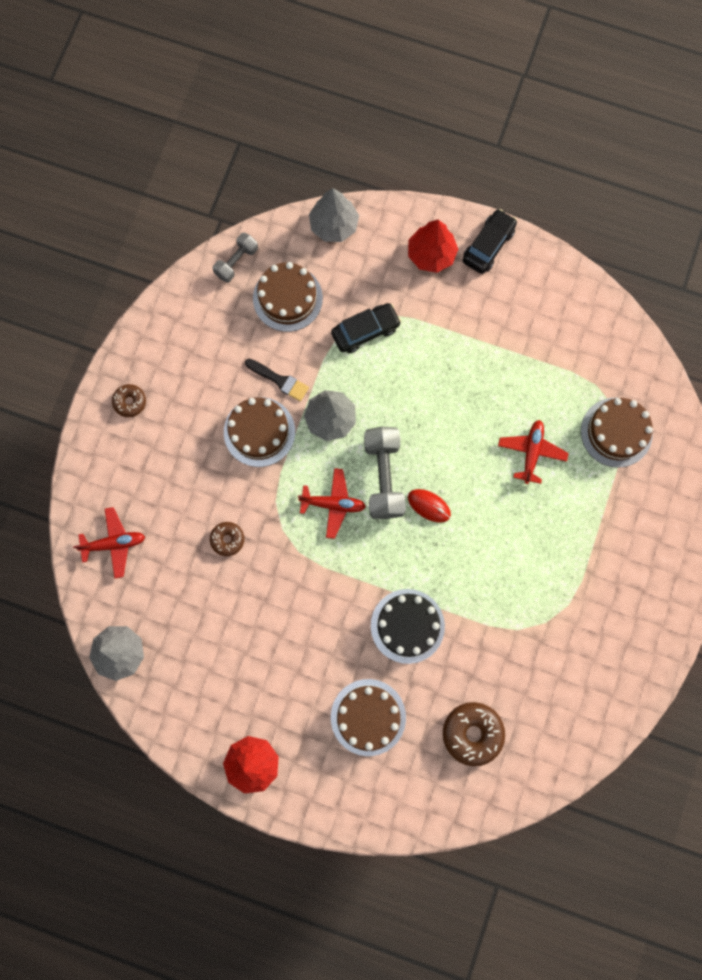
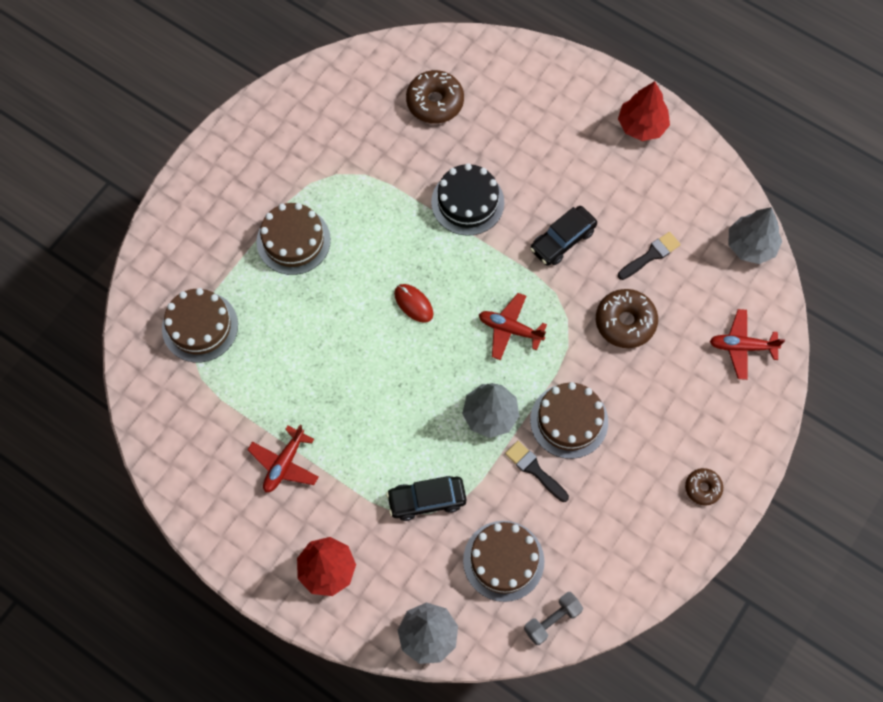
camera: 165 degrees left, 10 degrees down
brown donut [210,522,244,556] -> brown donut [596,289,658,348], size x1.73
brown cake [331,679,406,756] -> brown cake moved to [256,203,331,275]
grey dumbbell [364,426,406,519] -> none
black car [463,209,517,274] -> black car moved to [530,206,597,266]
red plane [498,420,569,484] -> red plane moved to [247,425,319,492]
none -> black brush [618,232,681,280]

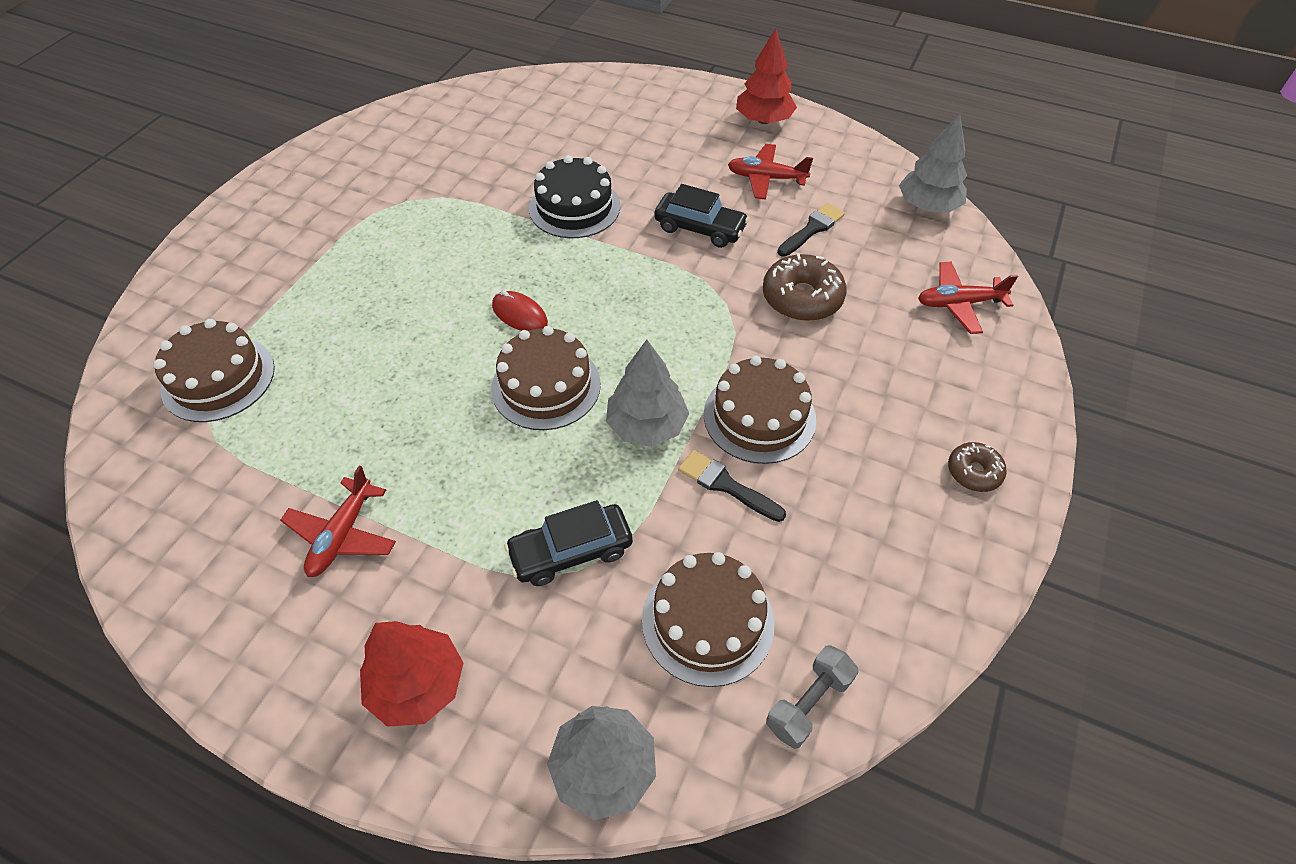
camera: 10 degrees left, 15 degrees down
brown cake [256,203,331,275] -> brown cake moved to [491,326,601,430]
brown donut [406,70,464,124] -> none
red plane [479,293,547,360] -> red plane moved to [728,144,813,200]
black car [530,206,597,266] -> black car turned 105 degrees counterclockwise [654,184,749,248]

